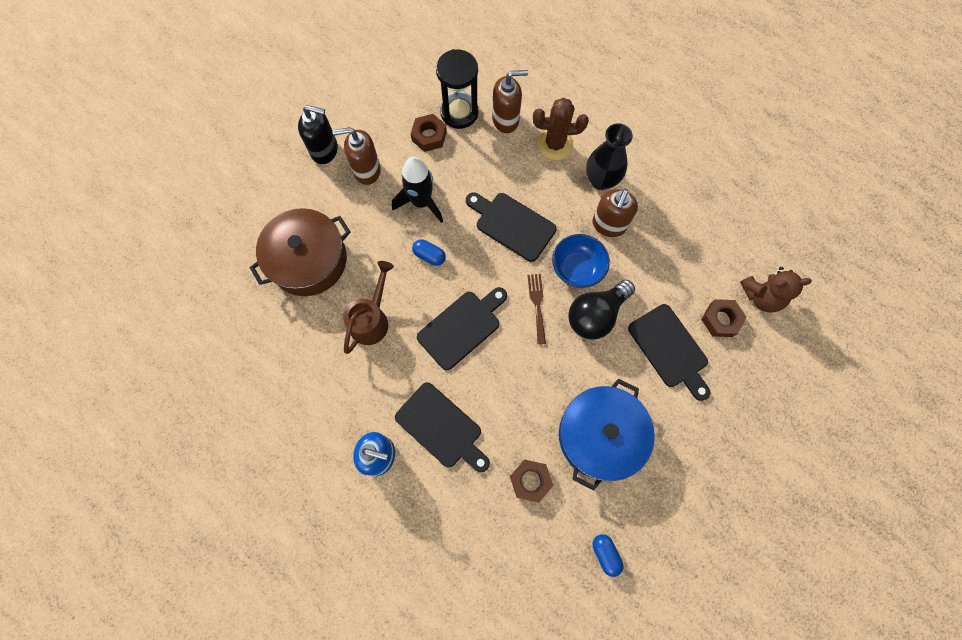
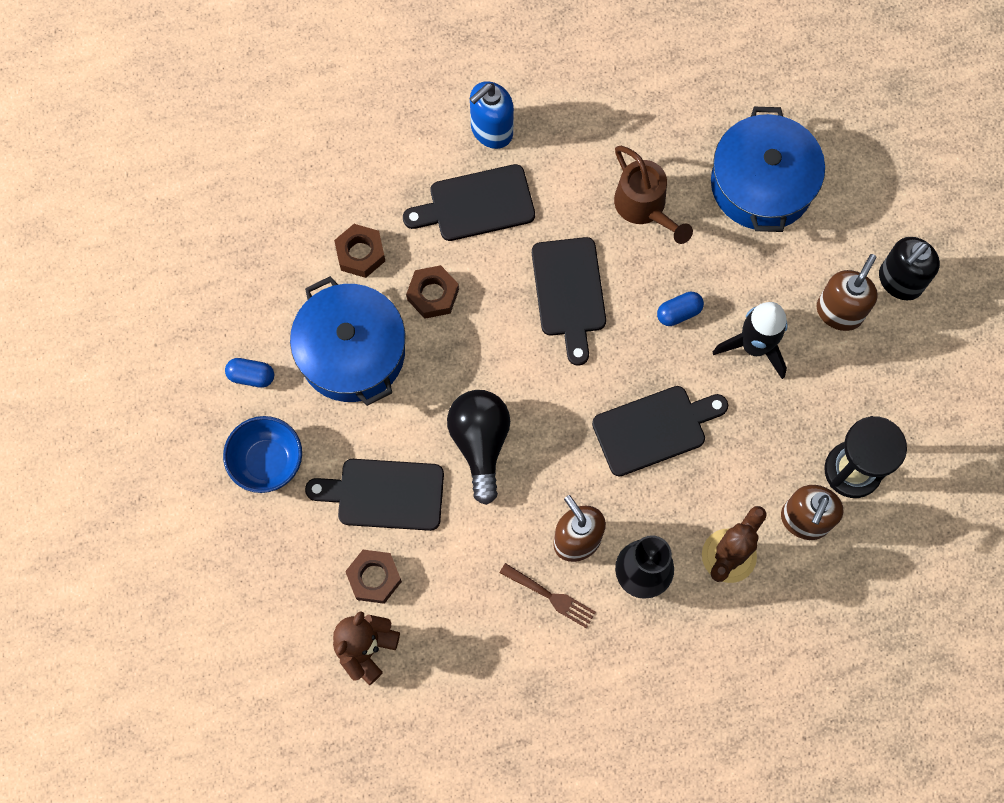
camera: 125 degrees right, 0 degrees up
brown pot [250,208,351,296] -> blue pot [711,107,825,232]
brown nut [411,114,447,152] -> brown nut moved to [406,265,459,319]
brown fork [528,274,546,344] -> brown fork moved to [500,563,596,628]
blue bowl [552,234,610,288] -> blue bowl moved to [223,416,302,493]
blue capsule [593,534,623,577] -> blue capsule moved to [225,358,274,388]

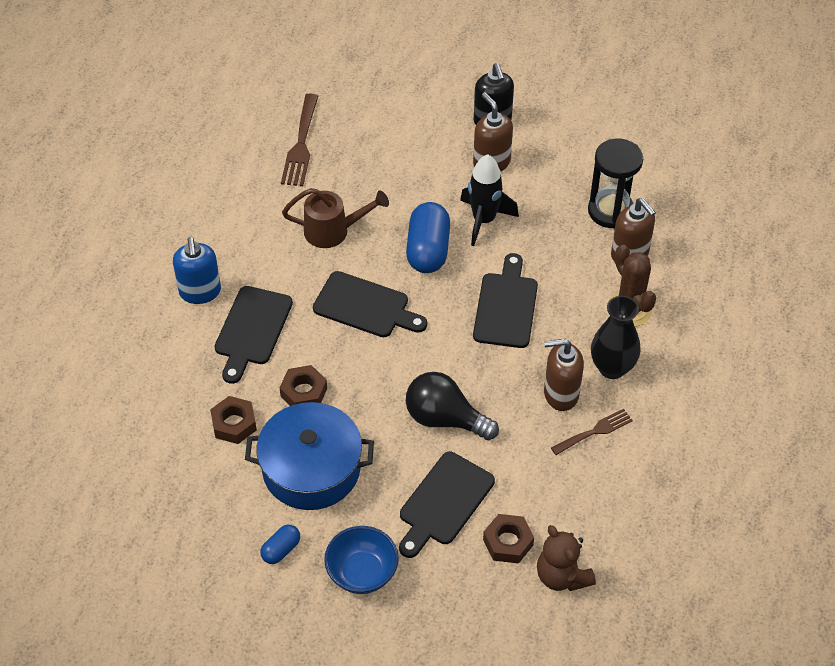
camera: 60 degrees left, 20 degrees down
blue capsule [657,292,704,326] -> blue capsule [406,202,450,273], size x1.94
blue pot [711,107,825,232] -> none
none -> brown fork [281,94,318,186]

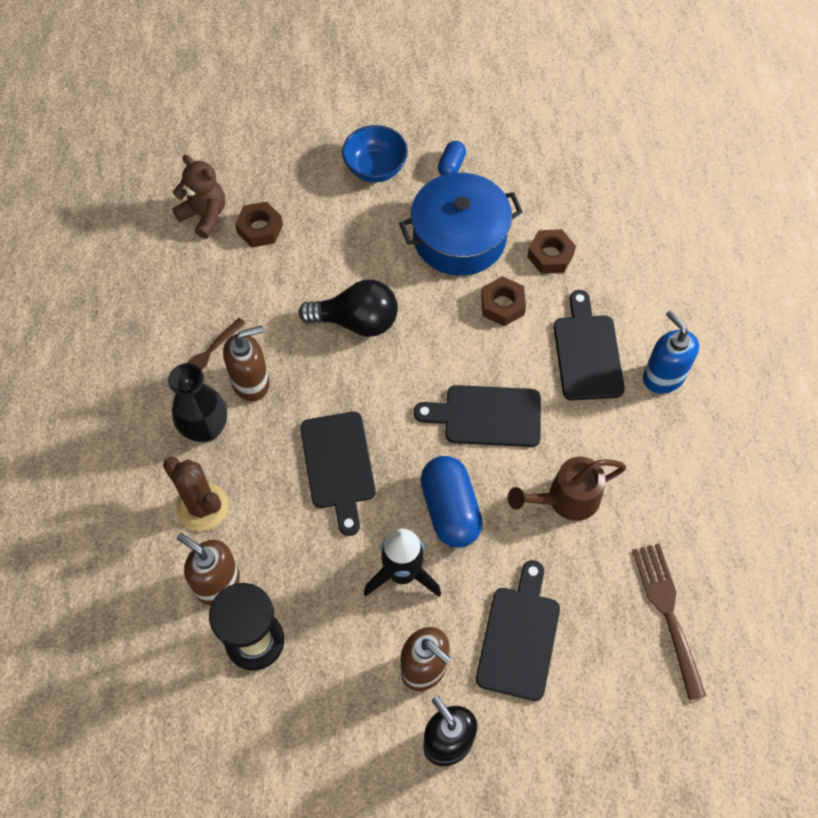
camera: 160 degrees right, 10 degrees up
black cutting board [399,452,495,558] -> black cutting board moved to [476,560,560,701]

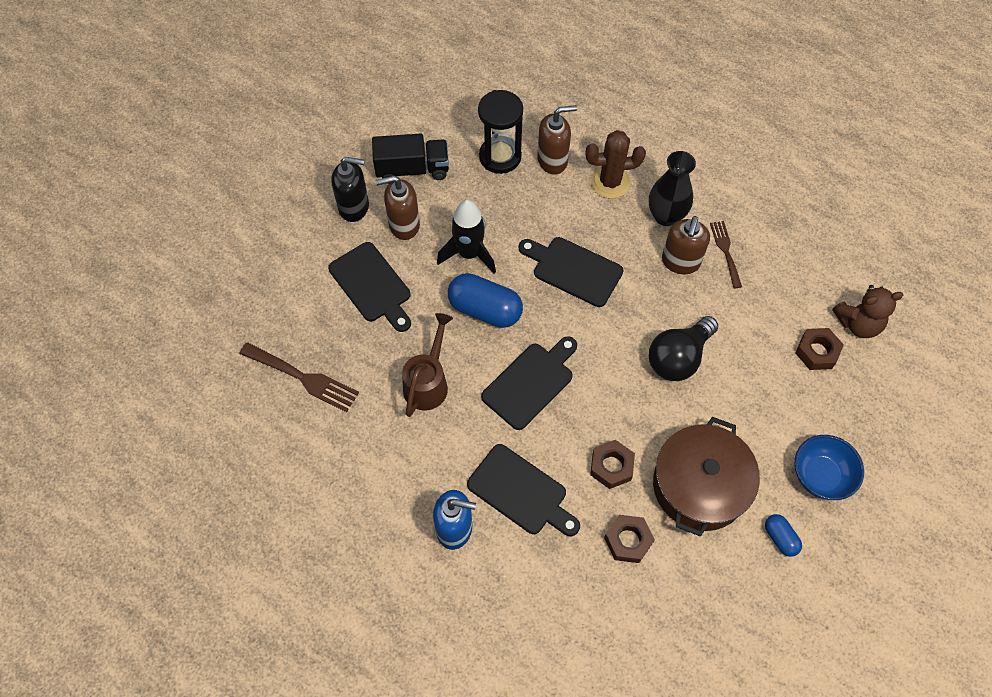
camera: 130 degrees right, 0 degrees up
blue pot [399,173,523,276] -> brown pot [653,417,760,536]
none -> black truck [372,134,449,184]

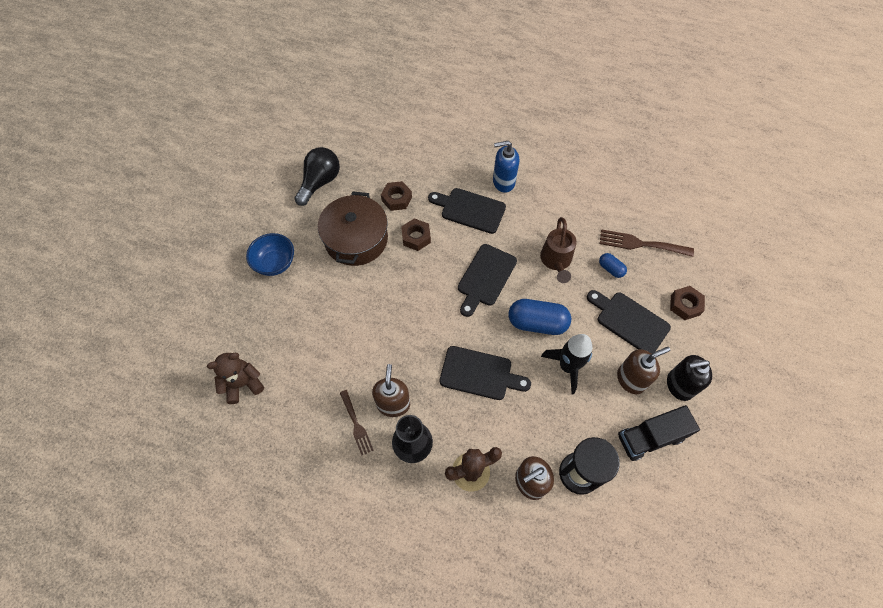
camera: 165 degrees right, 0 degrees up
black light bulb [649,316,718,381] -> black light bulb moved to [294,147,340,206]
blue capsule [765,514,802,557] -> blue capsule moved to [599,253,627,278]
brown nut [795,328,844,370] -> brown nut moved to [670,286,705,320]

